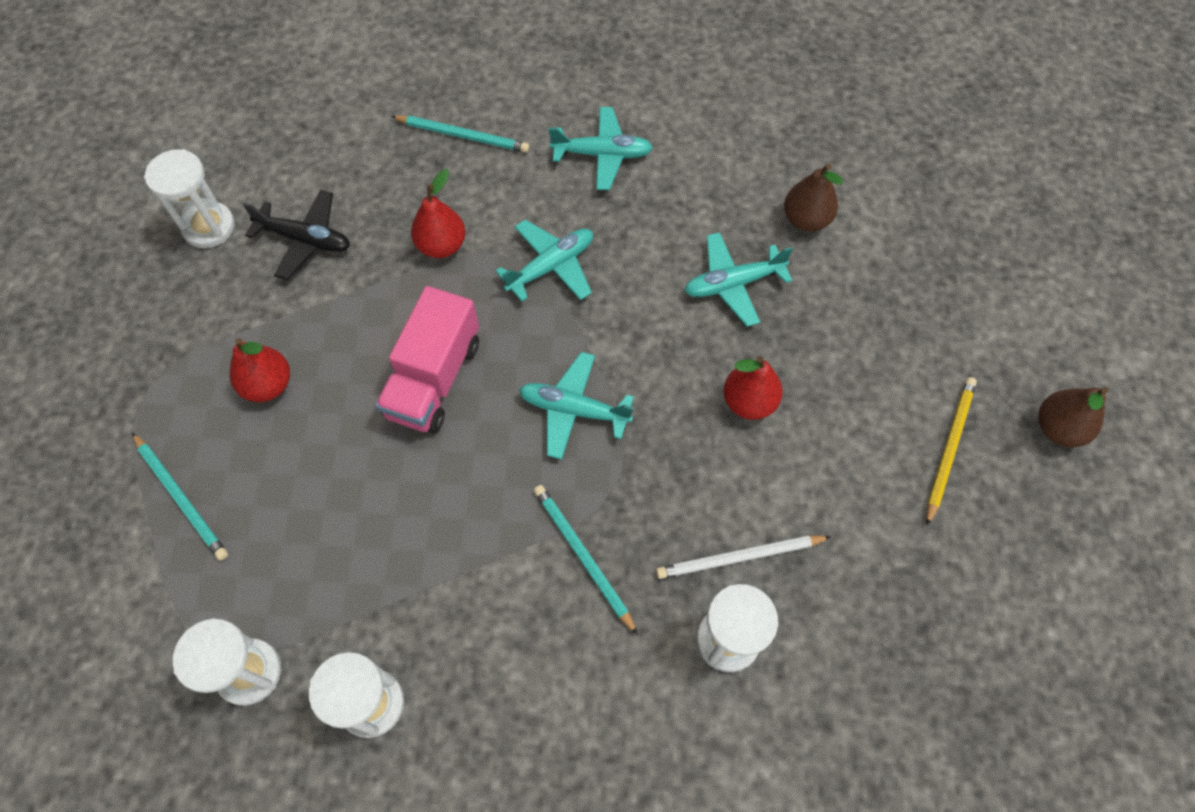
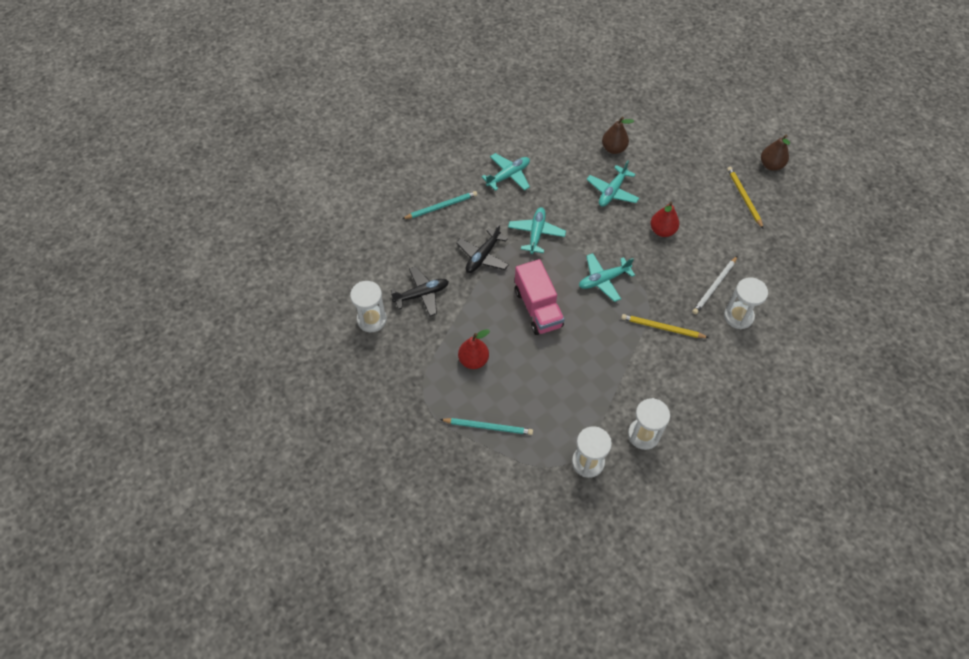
camera: 40 degrees left, 5 degrees down
red pear [411,169,466,258] -> black plane [456,224,509,273]
turquoise pencil [534,485,638,635] -> yellow pencil [621,314,709,338]

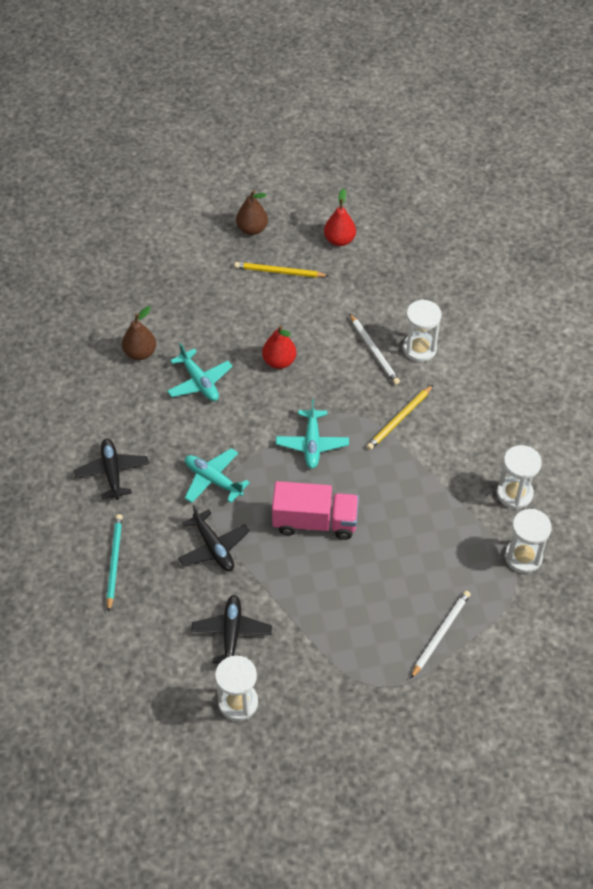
camera: 65 degrees left, 5 degrees down
turquoise pencil [440,418,533,435] -> white pencil [411,591,471,678]
red pear [458,329,490,369] -> red pear moved to [324,188,356,246]
turquoise plane [482,153,530,191] -> black plane [74,439,149,500]

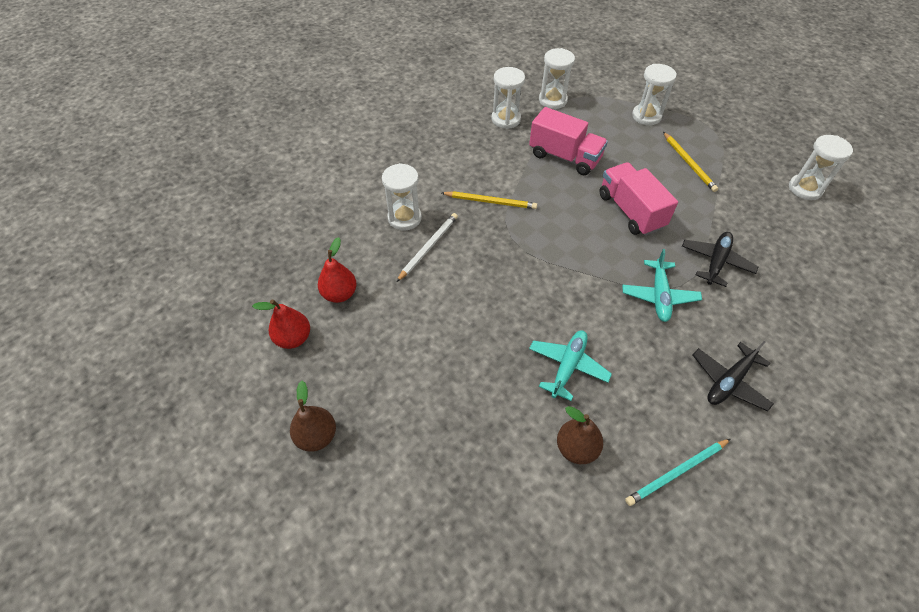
camera: 120 degrees left, 0 degrees up
turquoise pencil [106,514,123,612] -> turquoise pencil moved to [625,439,730,506]
black plane [191,595,272,663] -> none
yellow pencil [234,262,329,278] -> yellow pencil moved to [663,132,718,192]
red pear [262,325,296,369] -> red pear moved to [318,237,357,303]
turquoise plane [276,399,349,469] -> none
white pencil [411,591,471,678] -> white hourglass [632,64,677,125]
none -> pink truck [529,107,608,175]

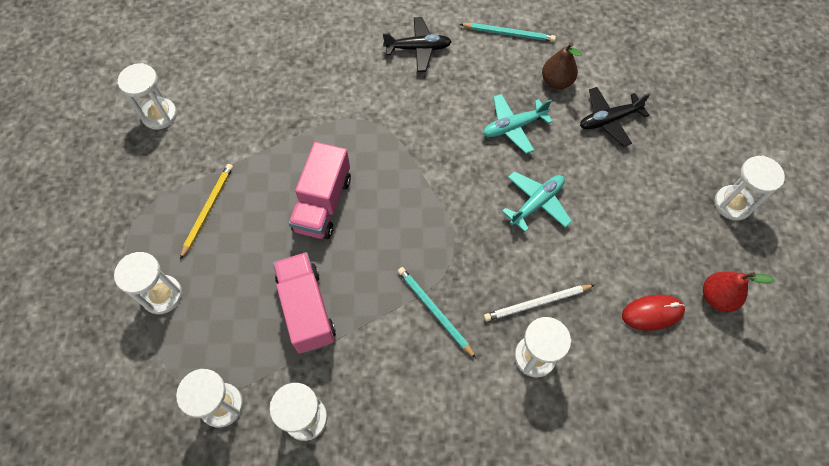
camera: 140 degrees left, 10 degrees up
brown pear [290,381,336,452] -> white hourglass [714,155,785,220]
red pear [318,237,357,303] -> red mouse [622,294,685,331]
yellow pencil [442,191,537,209] -> turquoise pencil [398,267,476,358]
turquoise plane [622,249,702,322] -> turquoise plane moved to [502,171,572,232]
black plane [682,232,758,287] -> black plane moved to [580,87,650,147]

